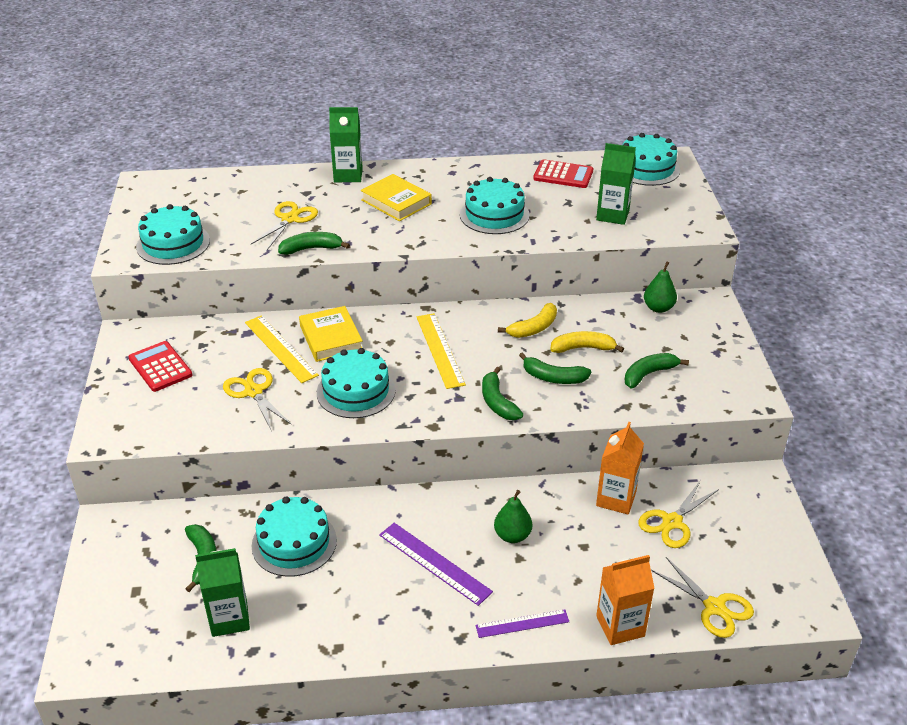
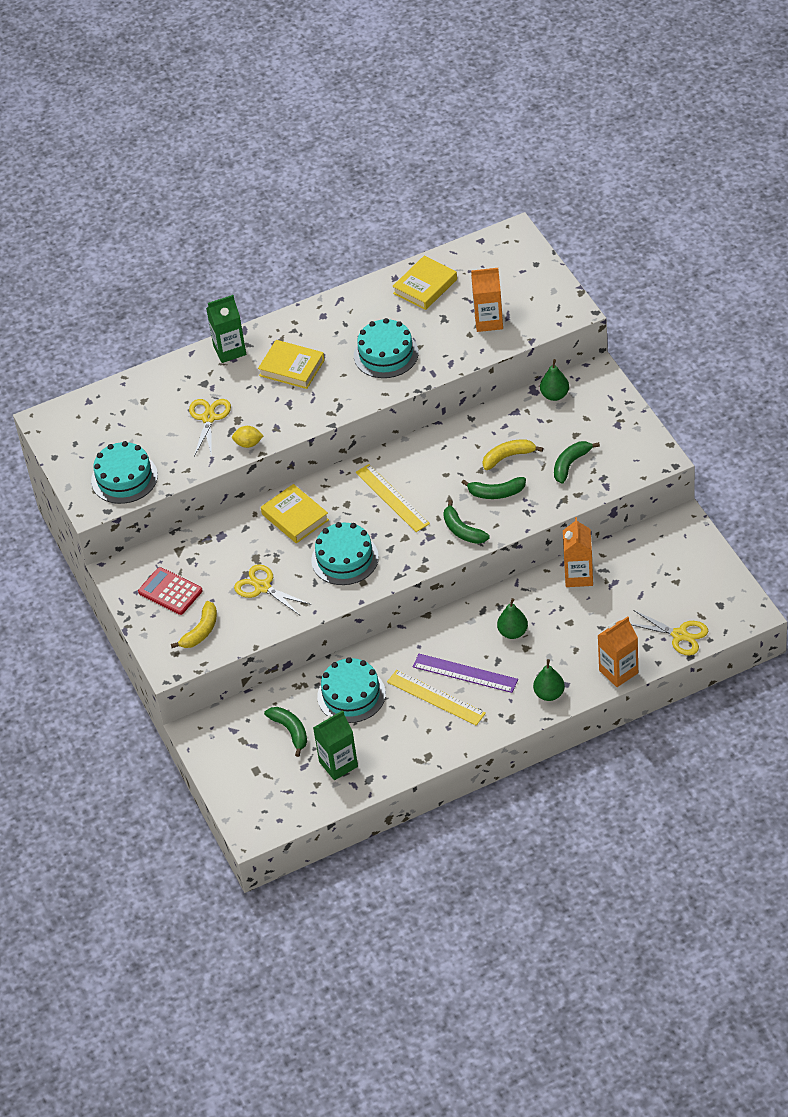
camera: 15 degrees left, 10 degrees up
yellow ruler [245,315,319,383] -> yellow ruler moved to [387,670,486,725]
green banana [278,232,350,255] -> yellow lemon [232,426,263,448]
purple ruler [476,609,569,638] -> green pear [533,659,565,701]
yellow banana [498,303,557,338] -> yellow banana moved to [171,601,217,648]
red calculator [533,159,593,188] -> yellow book [392,256,457,310]
green carton [596,143,636,225] -> orange carton [471,268,503,332]
turquoise cake [623,133,680,186] -> none
yellow scissors [638,480,719,548] -> none

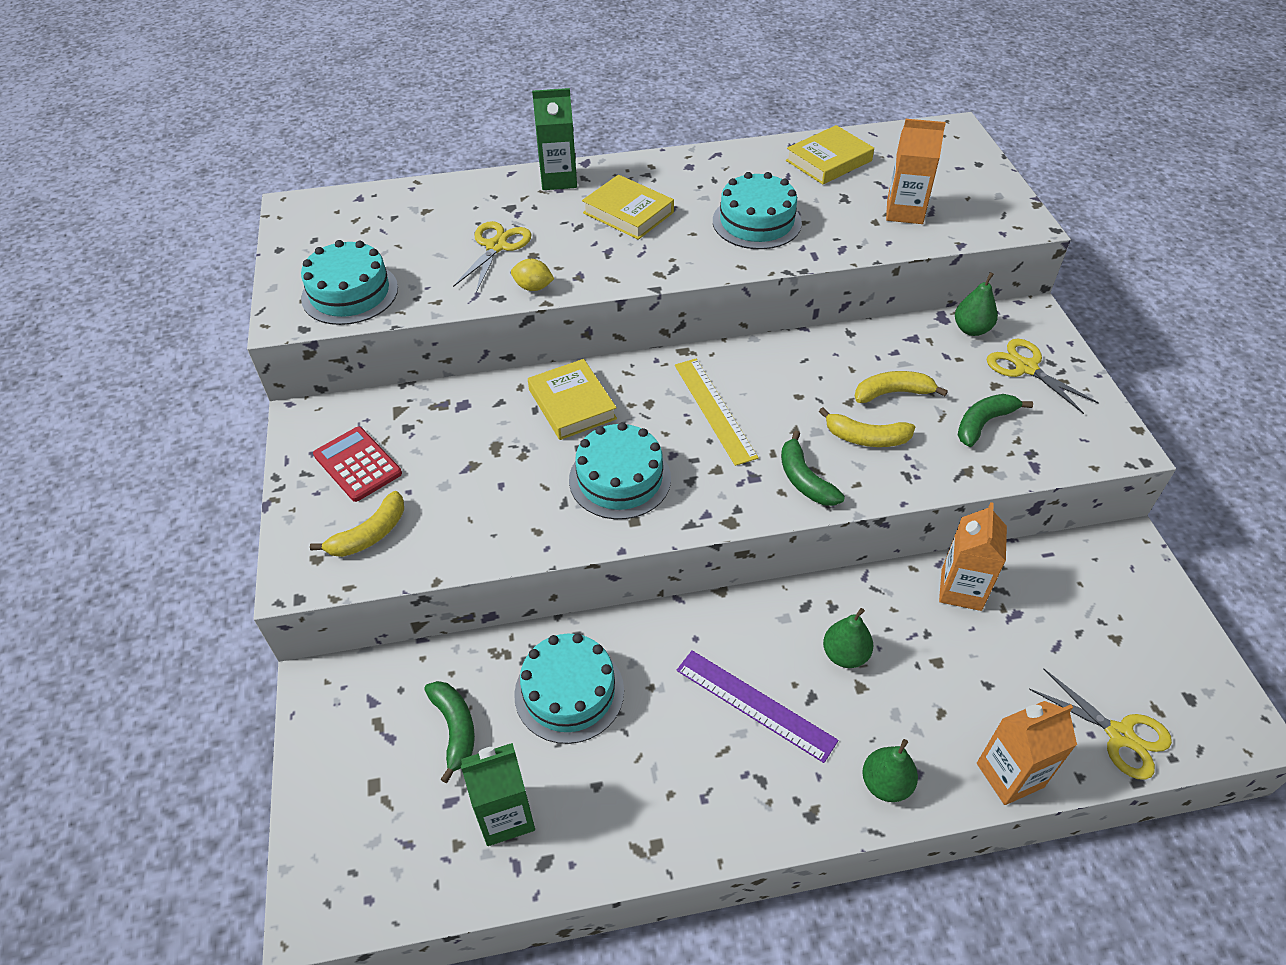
camera: 10 degrees right, 0 degrees up
yellow scissors [234,564,312,615] -> yellow scissors moved to [987,338,1099,414]
yellow ruler [387,670,486,725] -> none
green banana [461,477,526,499] -> yellow banana [819,408,915,447]

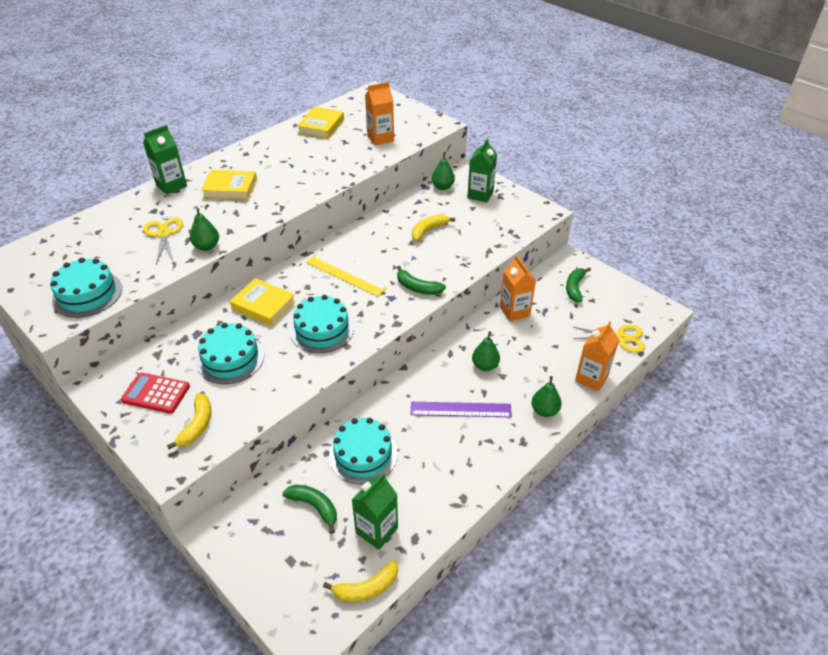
camera: 35 degrees left, 5 degrees down
yellow lemon [511,259,554,291] -> green pear [190,208,219,251]
turquoise cake [713,172,802,249] -> turquoise cake moved to [197,323,264,384]
yellow banana [819,408,915,447] -> yellow banana moved to [323,560,398,602]
green banana [958,394,1033,447] -> green banana moved to [566,267,591,302]
yellow scissors [987,338,1099,414] -> green carton [467,138,497,202]

